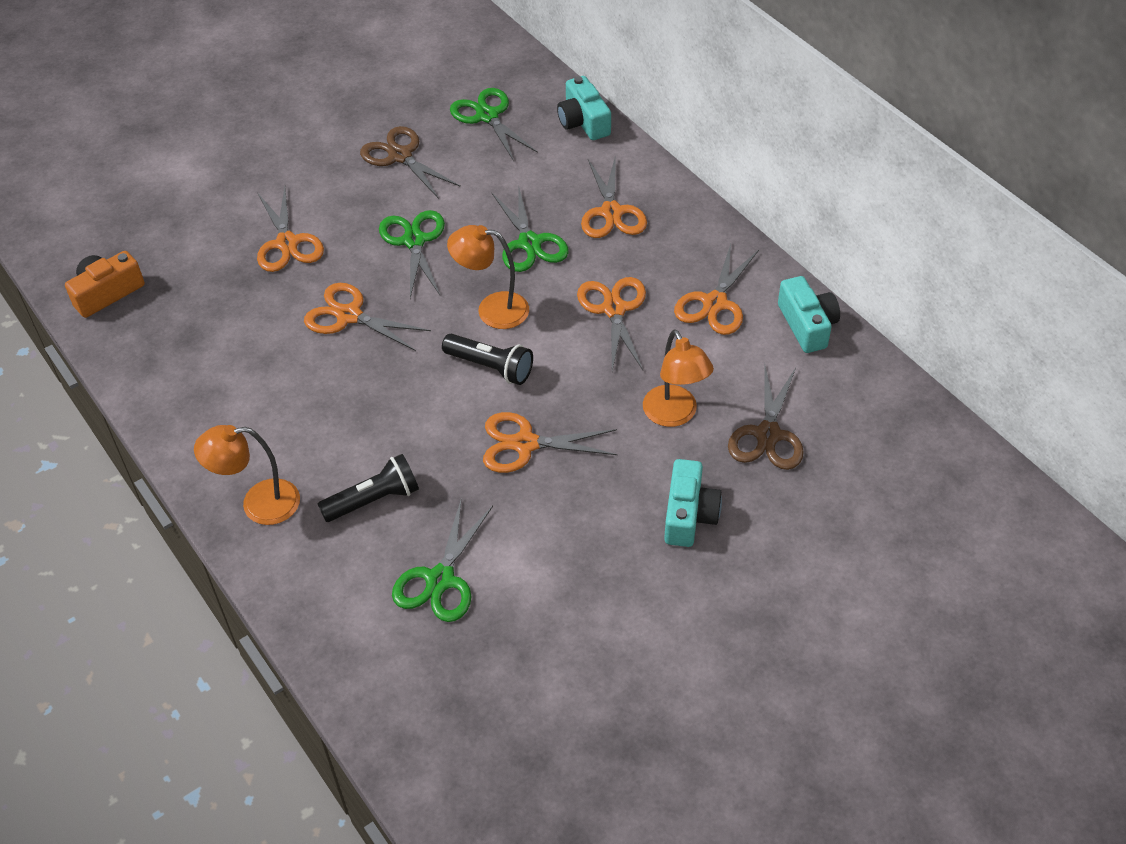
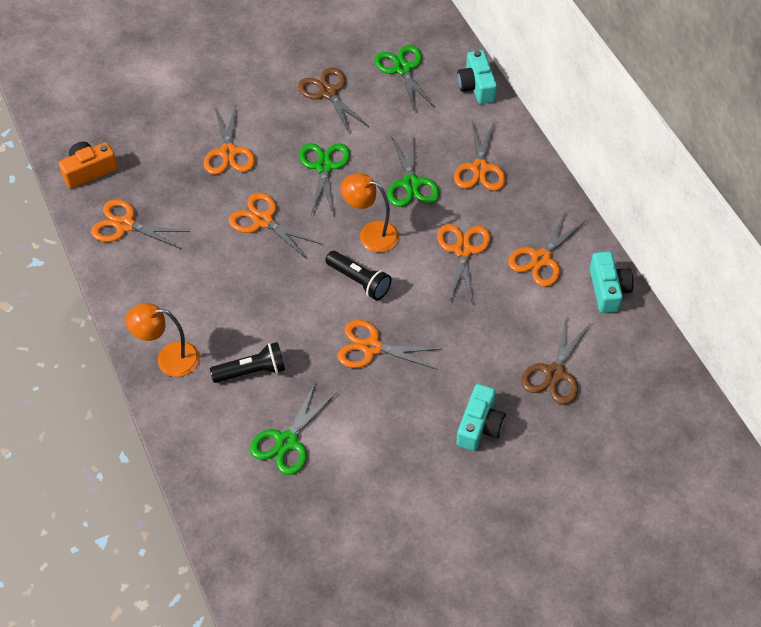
camera: 10 degrees right, 5 degrees up
orange lamp [643,329,714,427] -> none
none -> orange scissors [91,199,190,249]

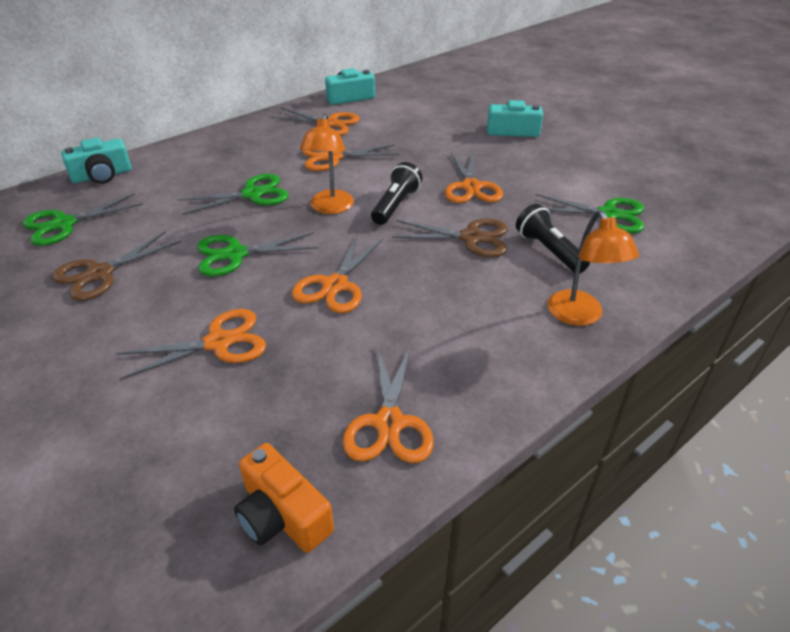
camera: 105 degrees left, 15 degrees down
orange scissors [454,120,506,191] -> none
brown scissors [521,316,590,404] -> brown scissors moved to [392,218,508,257]

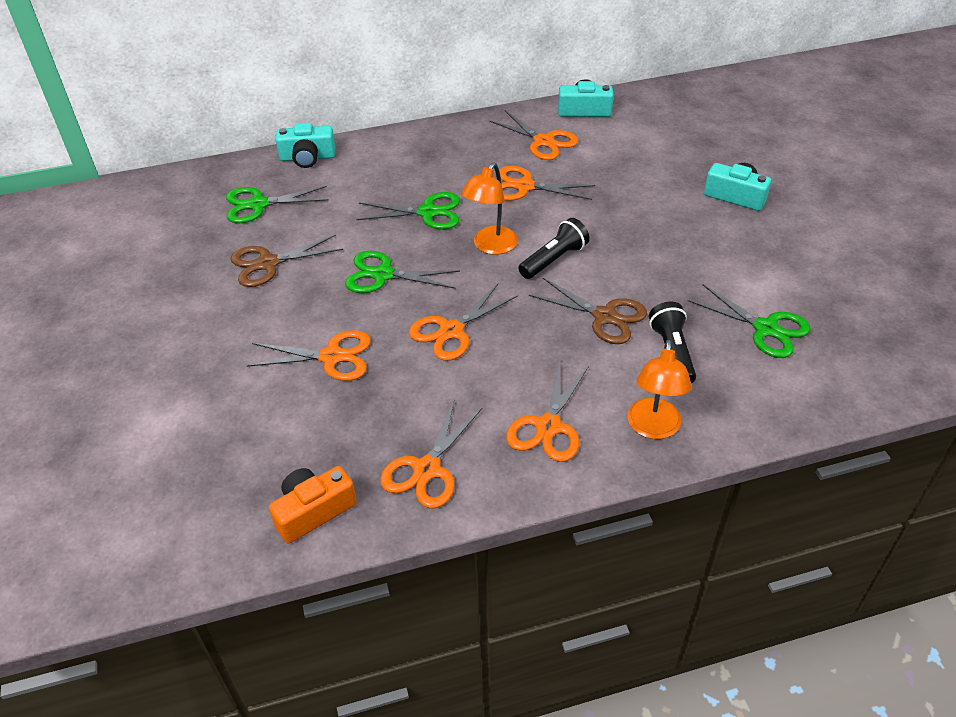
camera: 25 degrees right, 5 degrees up
orange camera [234,443,334,553] -> orange camera turned 75 degrees clockwise [269,466,357,543]
orange scissors [445,152,503,203] -> orange scissors moved to [506,361,589,462]

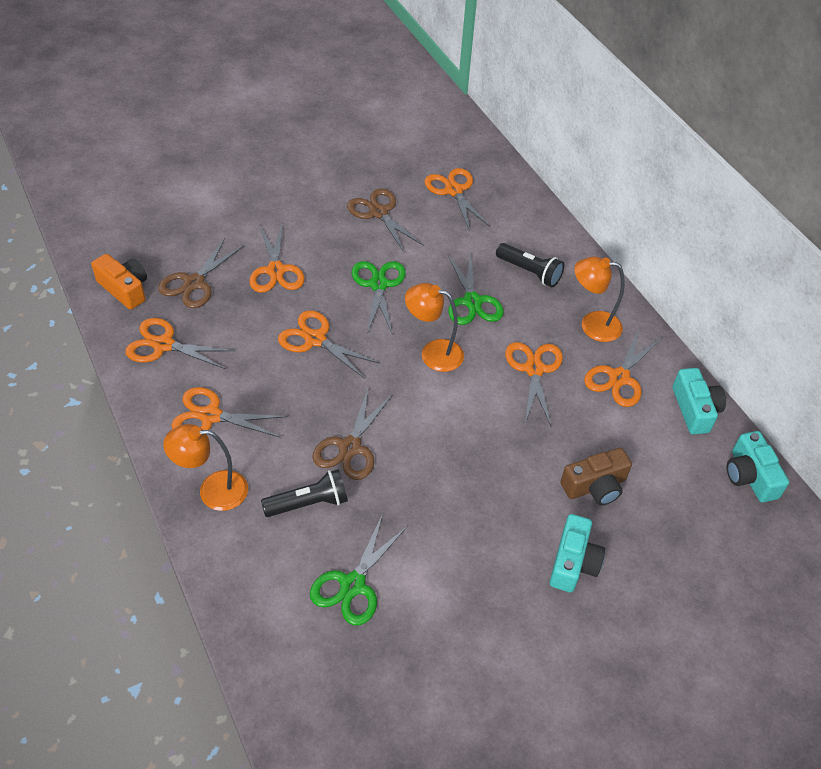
camera: 75 degrees right, 5 degrees up
green scissors [226,186,329,223] -> orange scissors [425,168,490,231]
turquoise camera [275,123,336,168] -> turquoise camera moved to [727,431,789,502]
black flashlight [518,218,590,279] -> black flashlight moved to [496,243,564,287]
none -> brown scissors [158,238,244,308]
none -> brown camera [561,448,632,506]
none -> orange lamp [574,256,625,342]

